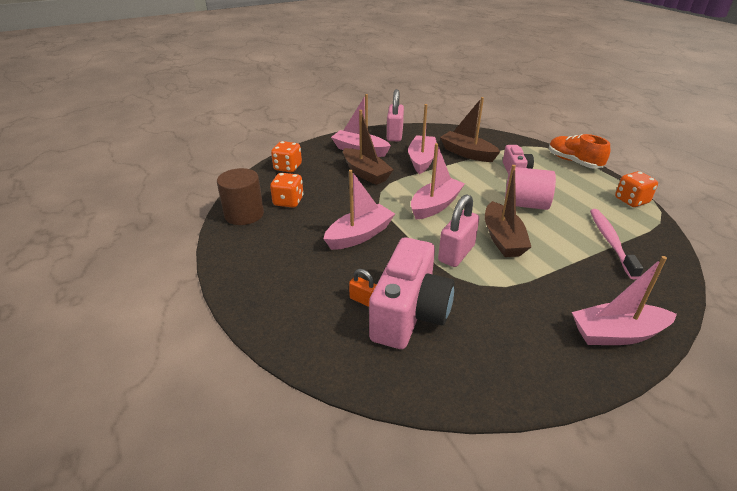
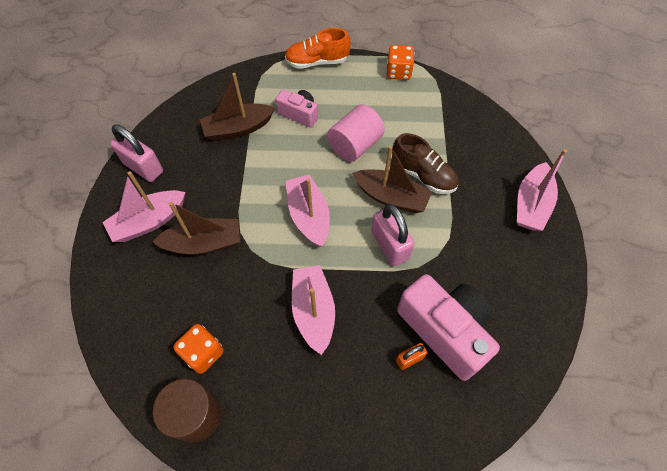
camera: 60 degrees left, 25 degrees up
orange dice [271,141,302,172] -> none
pink boat [408,104,437,174] -> none
pink toothbrush [590,209,644,279] -> none
none -> brown shoe [392,133,459,194]

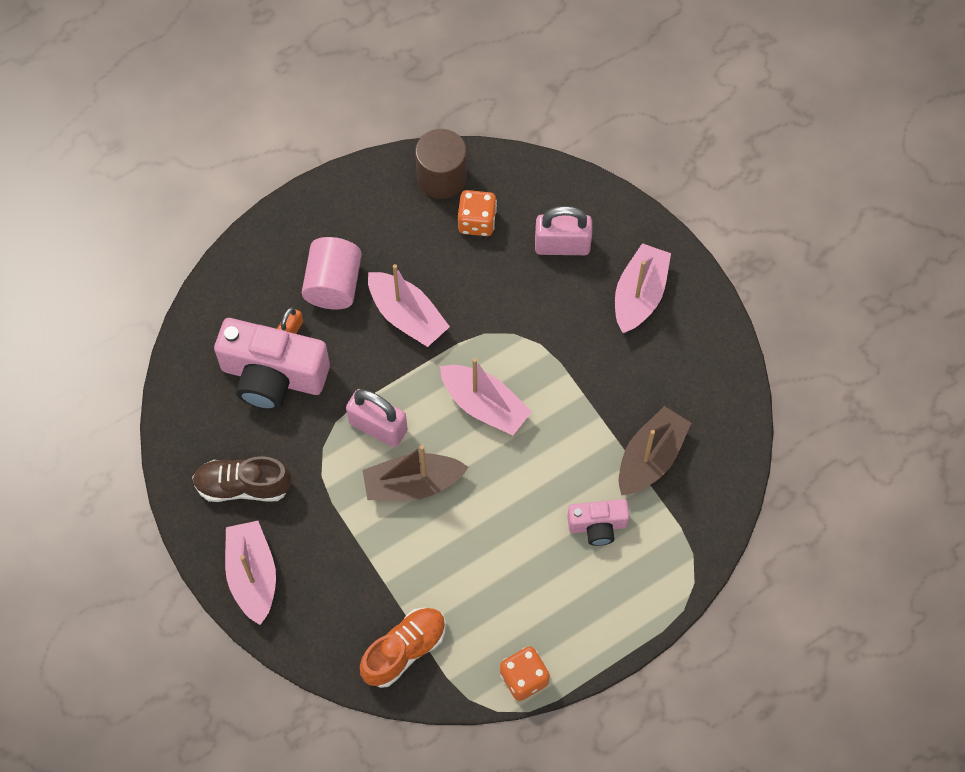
camera: 145 degrees right, 5 degrees up
pink padlock [110,125,163,182] -> pink padlock moved to [535,206,592,255]
brown boat [152,202,240,255] -> none
orange shoe [285,28,351,69] -> orange shoe moved to [360,608,446,688]
pink cylinder [327,104,385,162] -> pink cylinder moved to [302,237,362,310]
brown shoe [392,133,459,194] -> brown shoe moved to [192,456,292,502]

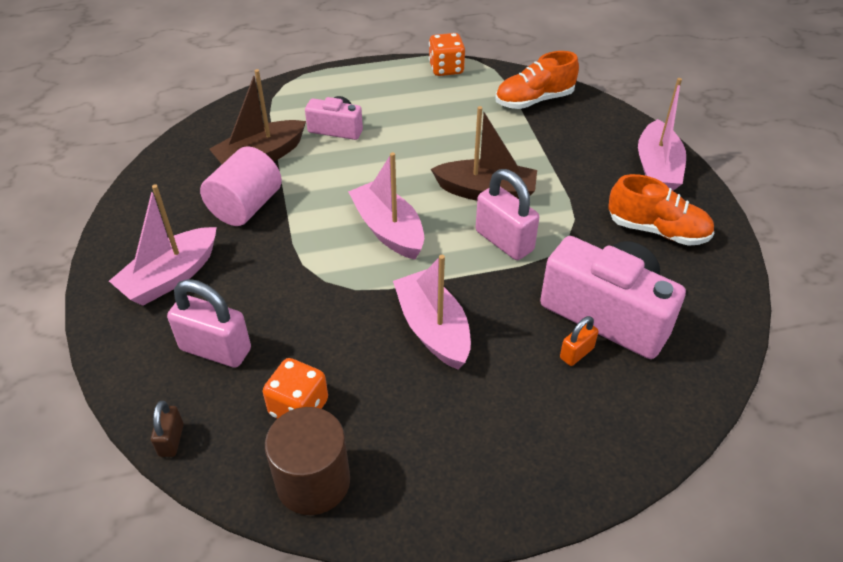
camera: 160 degrees left, 20 degrees down
brown shoe [192,456,292,502] -> orange shoe [608,174,714,246]
pink cylinder [302,237,362,310] -> pink cylinder moved to [200,146,282,226]
none -> brown padlock [151,401,184,457]

